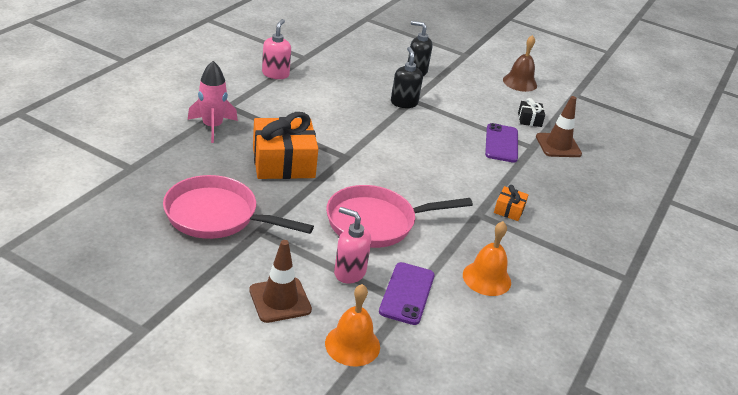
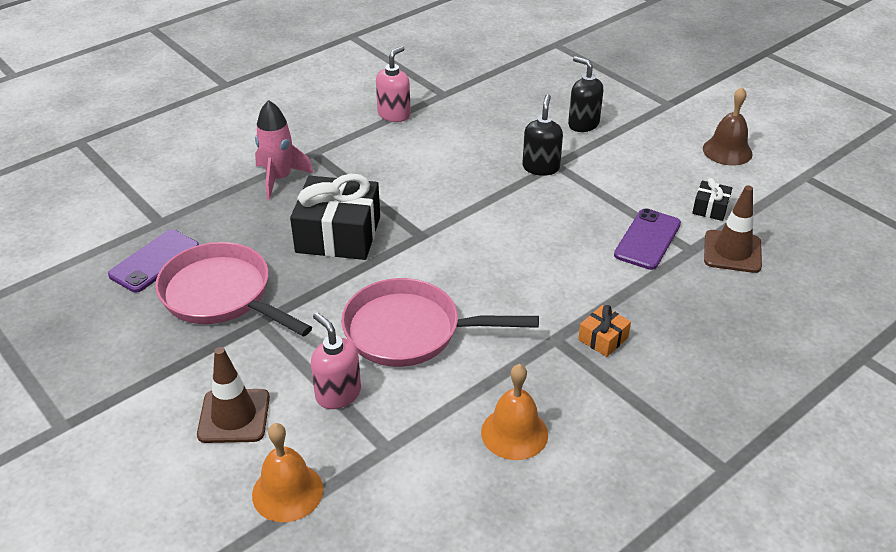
camera: 25 degrees right, 5 degrees up
orange gift [253,112,318,179] -> black gift [290,174,380,260]
purple phone [379,262,435,325] -> purple phone moved to [108,229,199,293]

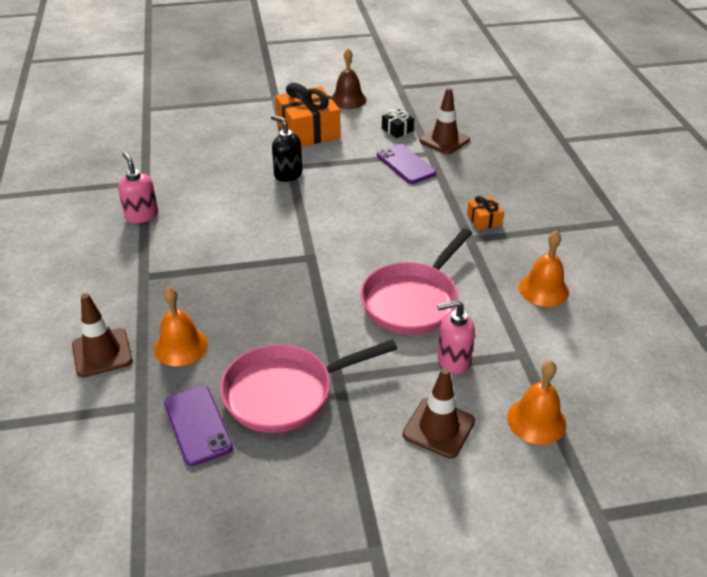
camera: 60 degrees left, 0 degrees up
pink rocket [255,100,313,200] -> none
black gift [290,174,380,260] -> none
black soap dispenser [568,56,603,132] -> none
none -> brown traffic cone [72,293,132,377]
none -> orange bell [154,287,208,366]
none -> orange gift [275,83,341,147]

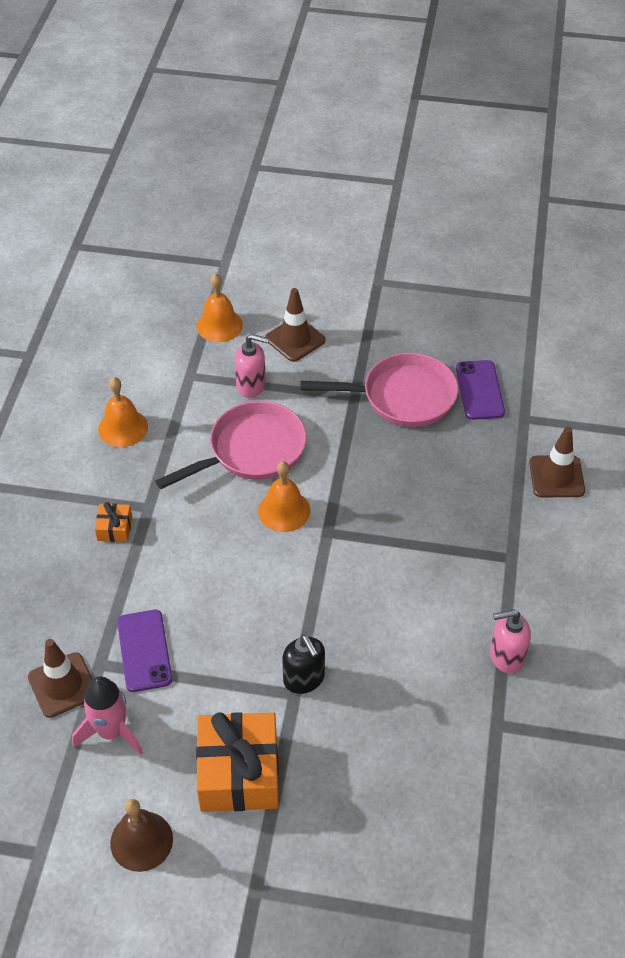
camera: 160 degrees left, 10 degrees up
pink soap dispenser [118,152,158,223] -> pink soap dispenser turned 90 degrees clockwise [490,610,531,674]
orange bell [154,287,208,366] -> orange bell moved to [258,461,310,532]
black gift [382,109,414,138] -> pink rocket [72,676,143,755]

